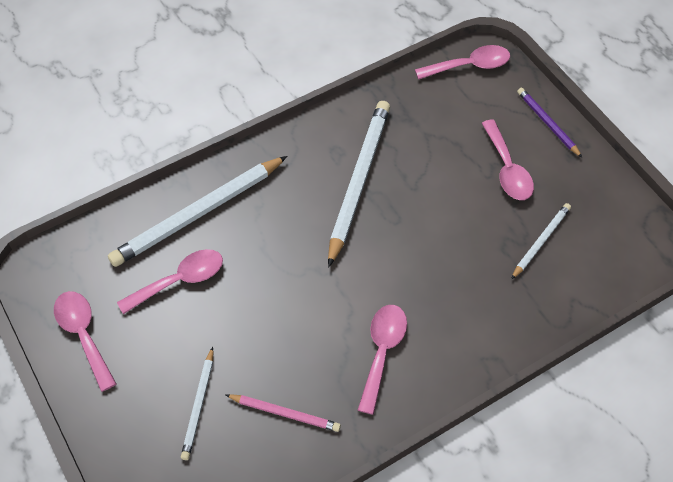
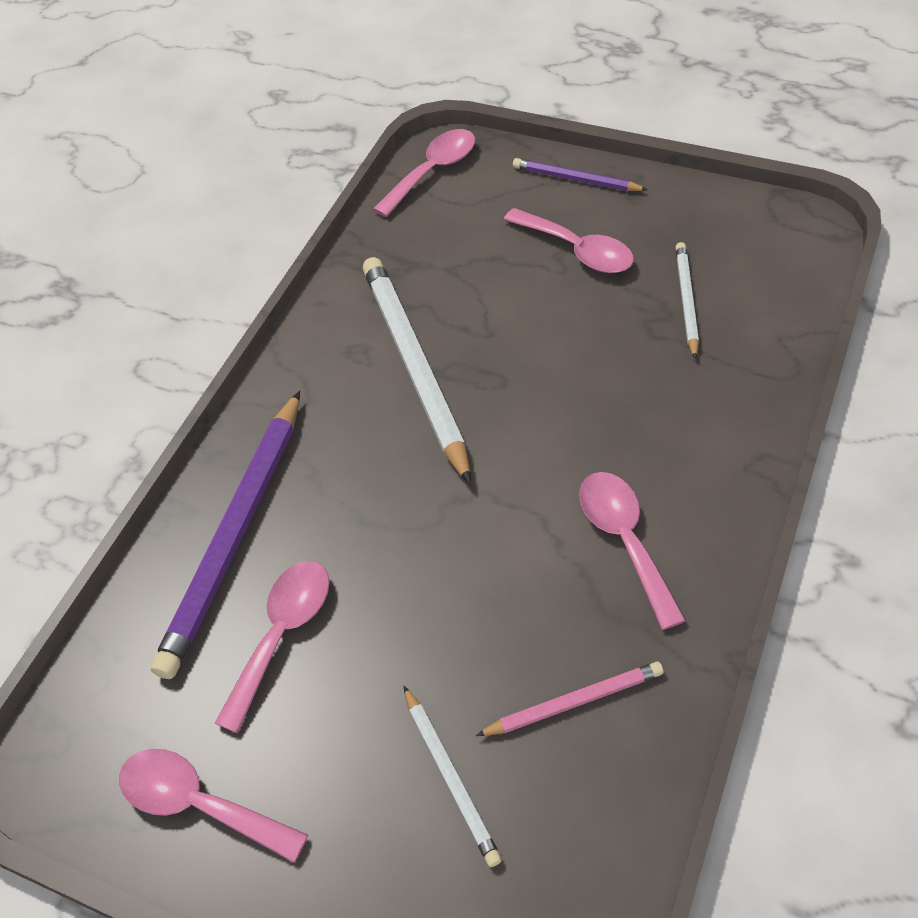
camera: 30 degrees left, 5 degrees down
white pencil [108,156,287,267] -> purple pencil [151,391,300,679]

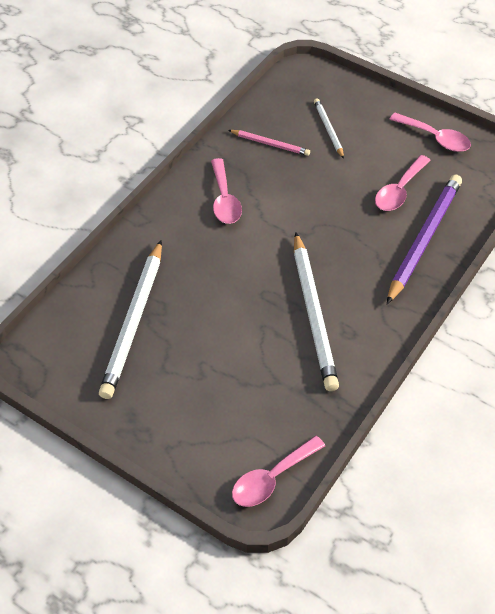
camera: 175 degrees left, 0 degrees up
pink pencil [476,662,664,736] -> pink pencil turned 150 degrees counterclockwise [228,130,310,156]
pink spoon [504,208,634,273] -> none
purple pencil [513,158,648,191] -> none
white pencil [675,242,699,360] -> white pencil [99,240,162,399], size x1.95

